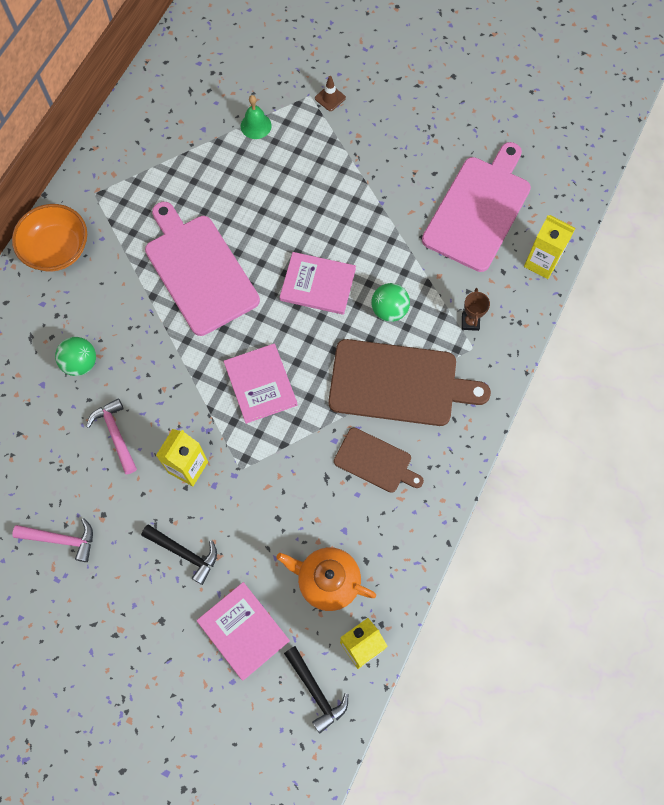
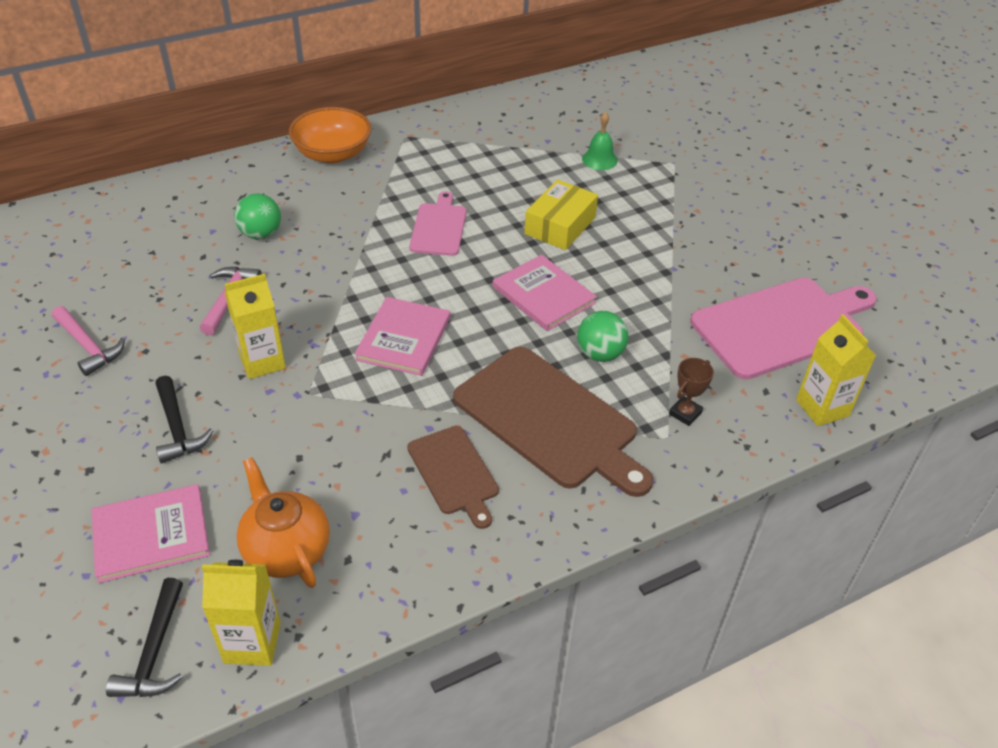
camera: 35 degrees right, 25 degrees down
pink cutting board [145,202,260,336] -> pink cutting board [409,191,466,256], size x0.55
pink book [197,582,290,680] -> pink book turned 75 degrees clockwise [92,484,210,583]
brown traffic cone [315,76,346,111] -> none
none -> yellow box [524,180,598,250]

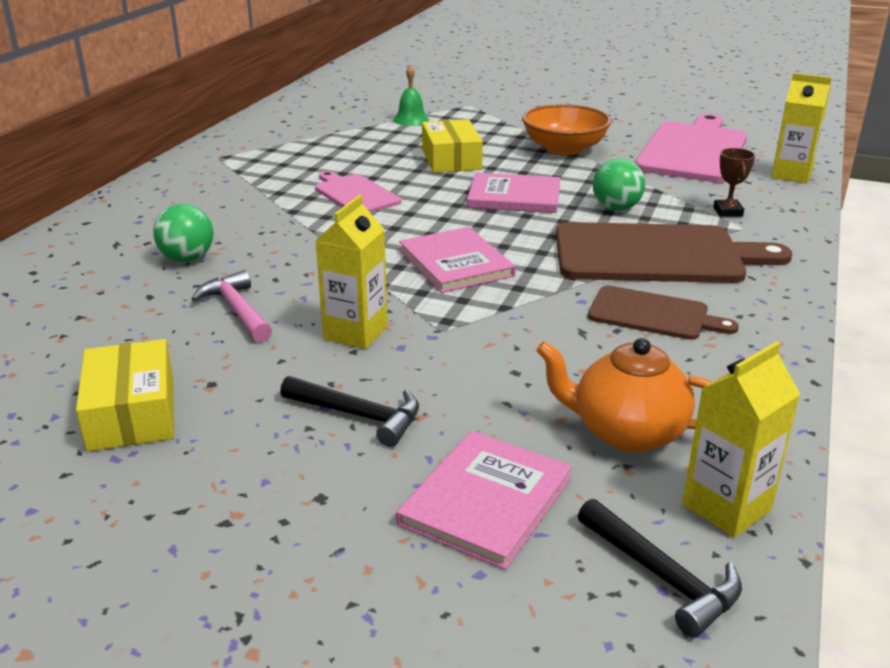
camera: 40 degrees left, 15 degrees down
pink hammer [52,306,125,376] -> yellow box [76,339,174,451]
orange bowl [289,107,371,164] -> orange bowl moved to [522,104,611,156]

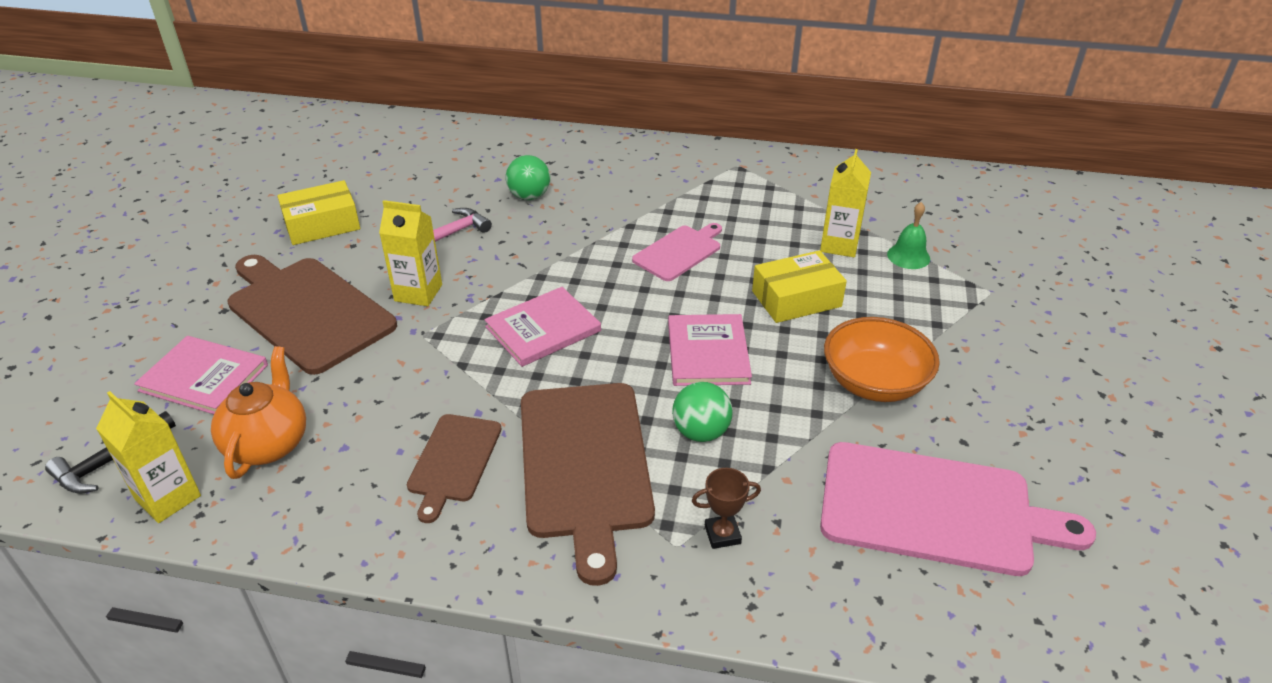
camera: 80 degrees right, 10 degrees up
black hammer [280,376,419,447] -> brown cutting board [228,255,397,375]
yellow carton [771,73,832,184] -> yellow carton moved to [820,149,871,257]

